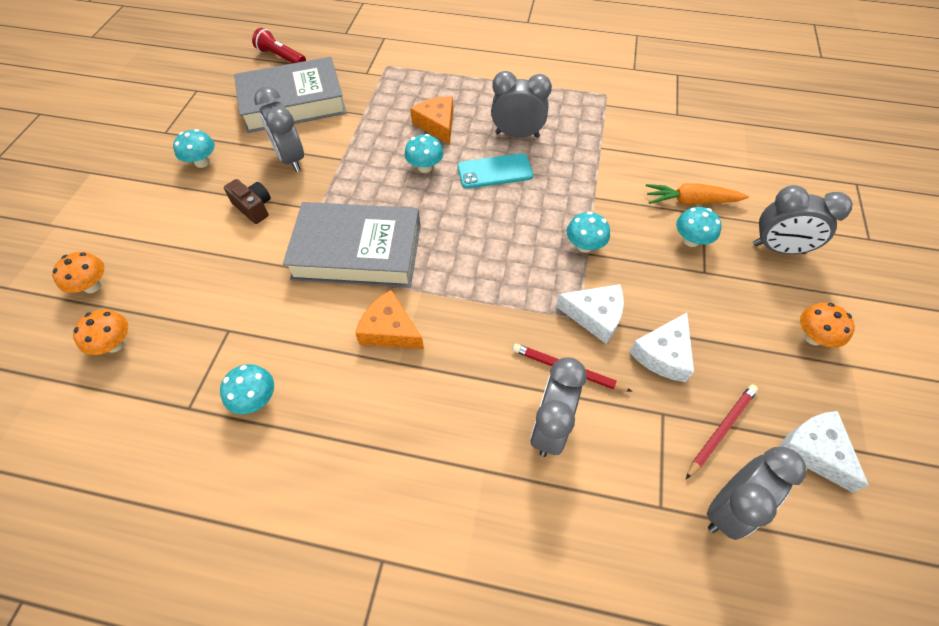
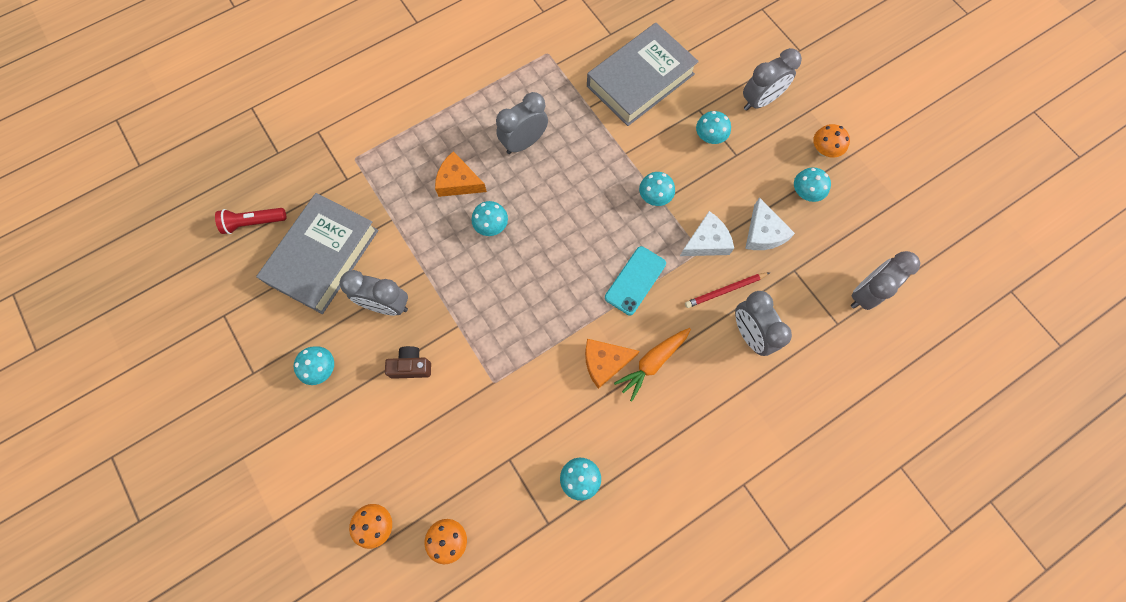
camera: 45 degrees left, 15 degrees up
grey book [283,202,420,287] -> grey book moved to [587,23,699,126]
turquoise phone [457,153,533,189] -> turquoise phone moved to [605,246,666,315]
orange carrot [646,183,749,205] -> orange carrot moved to [614,328,691,401]
red pencil [686,384,758,479] -> none
grey clock [707,447,806,540] -> grey clock turned 135 degrees counterclockwise [851,251,920,310]
white cheese [779,411,869,492] -> none
none -> turquoise mushroom [794,167,831,202]

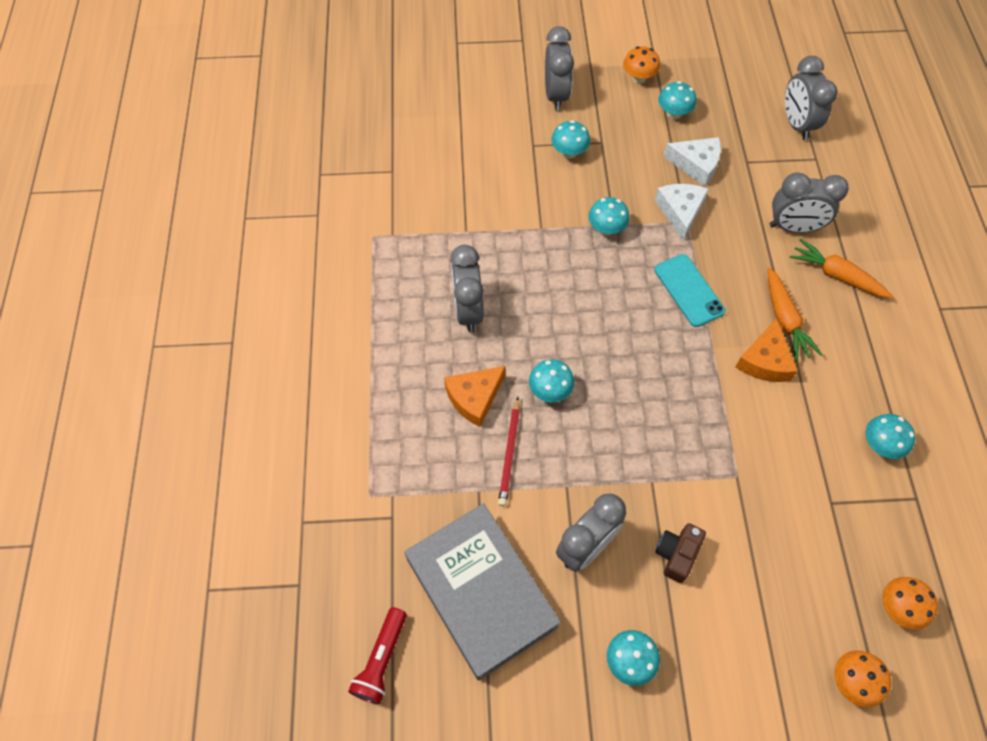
camera: 60 degrees left, 10 degrees down
grey book [587,23,699,126] -> none
red pencil [685,272,770,308] -> red pencil moved to [498,397,520,506]
none -> orange carrot [790,239,893,298]

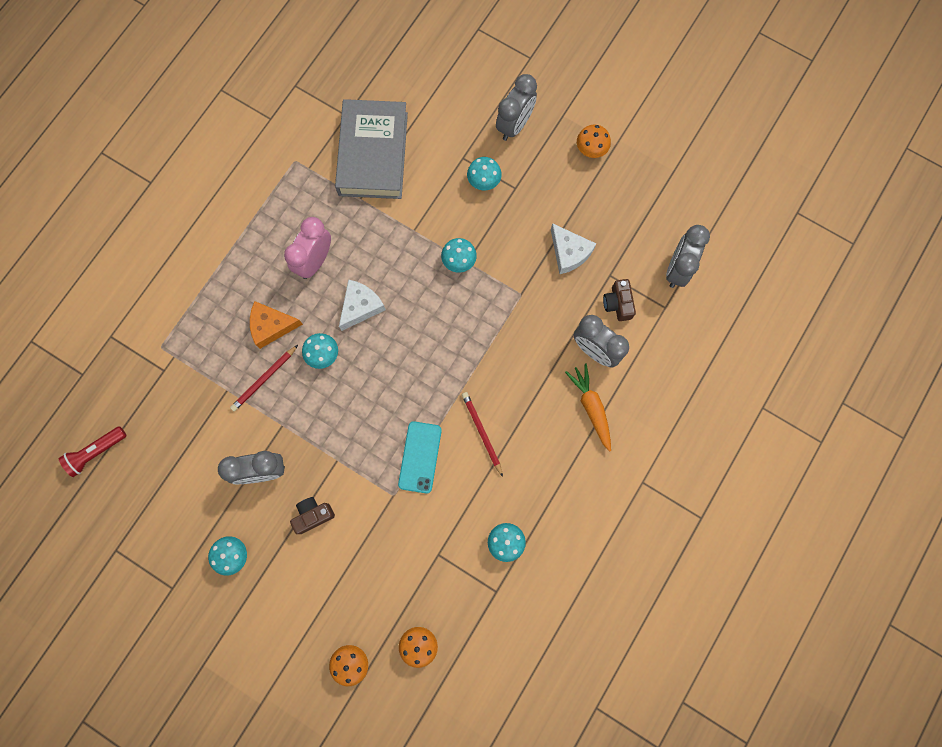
camera: 35 degrees right, 15 degrees up
grey book [405,503,561,680] -> grey book moved to [335,99,408,199]
grey clock [450,245,484,332] -> pink clock [284,217,331,279]
white cheese [654,184,709,240] -> white cheese moved to [339,279,386,331]
turquoise phone [654,254,726,327] -> turquoise phone moved to [398,421,442,493]
turquoise mushroom [658,81,696,119] -> none
orange cheese [735,318,798,382] -> red pencil [462,392,503,477]
orange carrot [768,268,822,361] -> none
none -> brown camera [603,279,636,321]

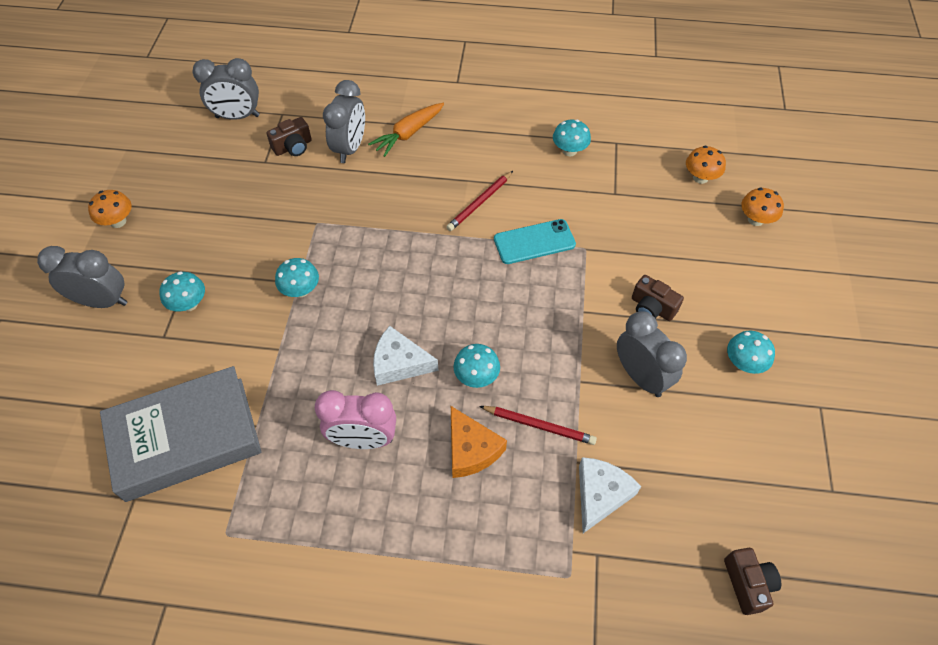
camera: 115 degrees left, 20 degrees down
red flashlight [59,426,127,477] -> brown camera [724,548,781,615]
white cheese [551,223,596,274] -> white cheese moved to [579,457,641,533]

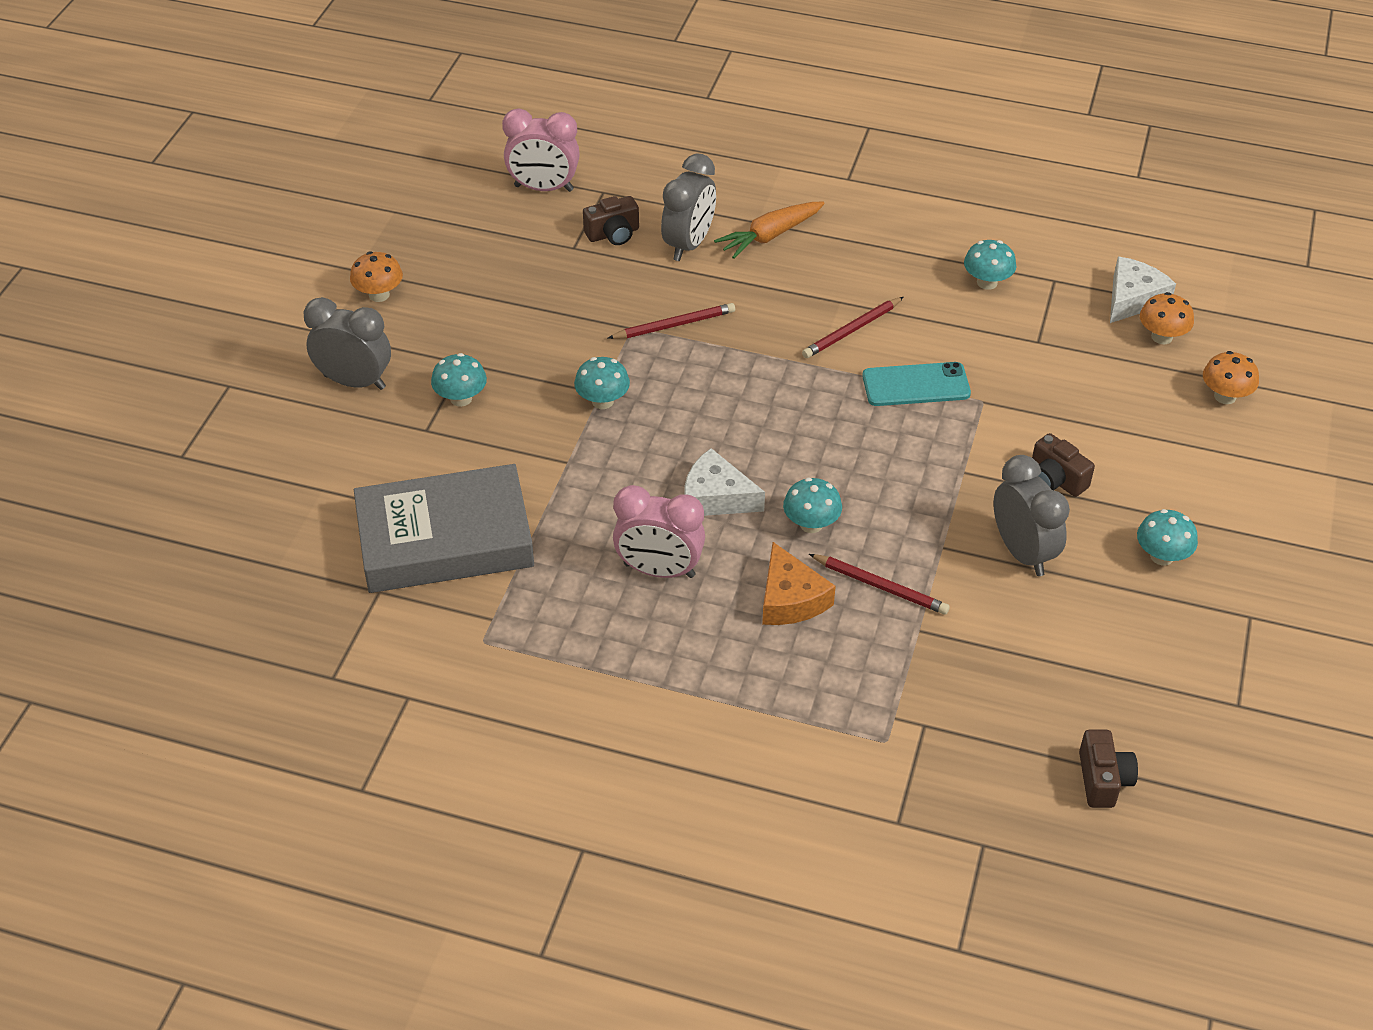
camera: 10 degrees right, 10 degrees down
grey clock [192,58,260,120] -> pink clock [502,109,580,192]
white cheese [579,457,641,533] -> white cheese moved to [1110,256,1176,323]
none -> red pencil [608,303,735,339]

